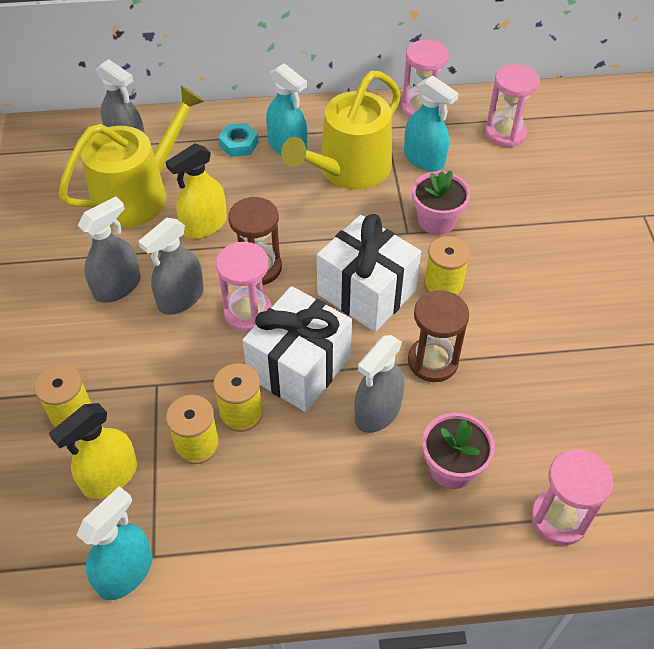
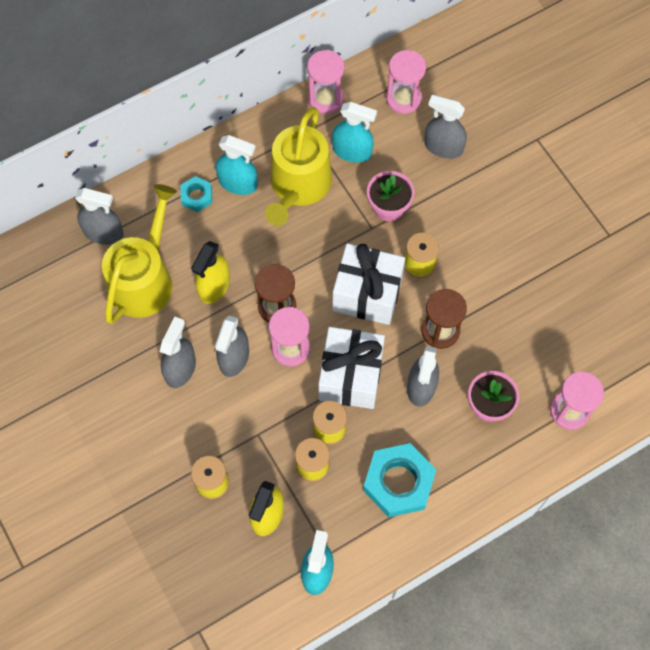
camera: 25 degrees left, 15 degrees up
none -> turquoise nut [363,443,436,518]
none -> grey spray bottle [424,95,467,159]

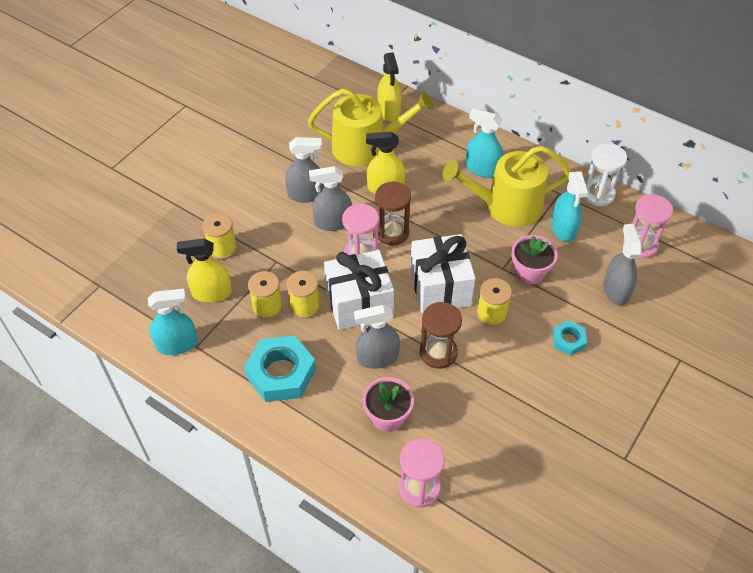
camera: 65 degrees right, 15 degrees down
grey spray bottle [75,188,124,245] -> yellow spray bottle [378,52,402,122]
turquoise nut [180,176,212,212] -> turquoise nut moved to [553,320,587,356]
turquoise spray bottle [216,135,258,195] -> turquoise spray bottle turned 120 degrees clockwise [466,109,503,178]
pink hourglass [307,50,345,114] -> white hourglass [583,143,627,206]

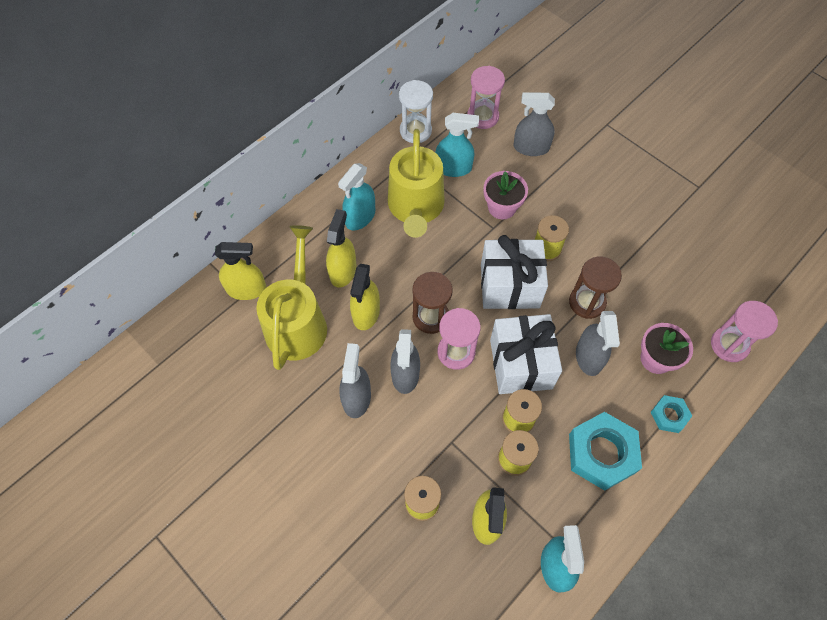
camera: 80 degrees left, 10 degrees up
turquoise nut [553,320,587,356] -> turquoise nut moved to [651,395,692,433]
none -> yellow spray bottle [326,209,357,288]

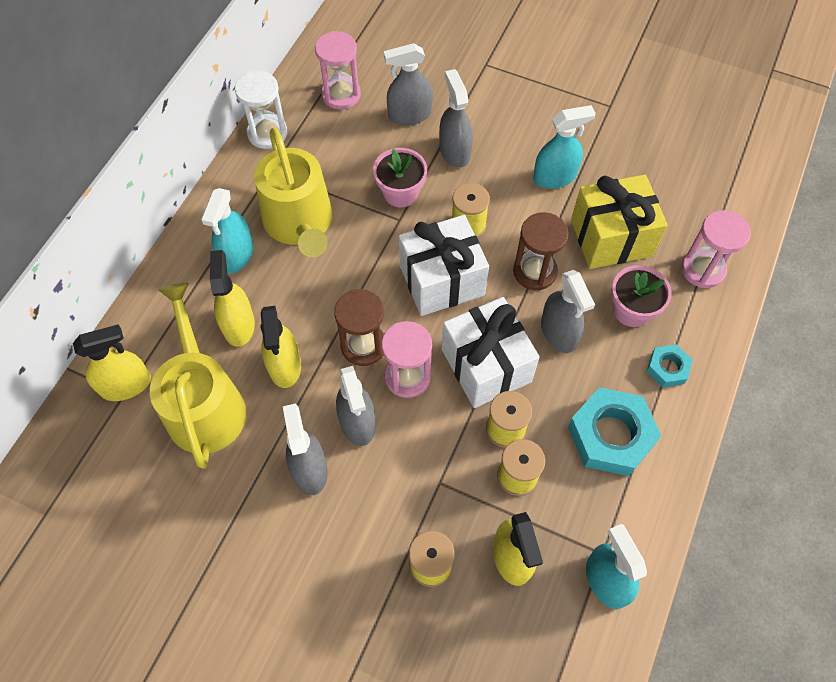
camera: 20 degrees left, 0 degrees up
turquoise spray bottle [435,113,479,177] -> turquoise spray bottle moved to [533,105,596,189]
none -> grey spray bottle [439,69,473,168]
none -> yellow gift [571,175,668,269]

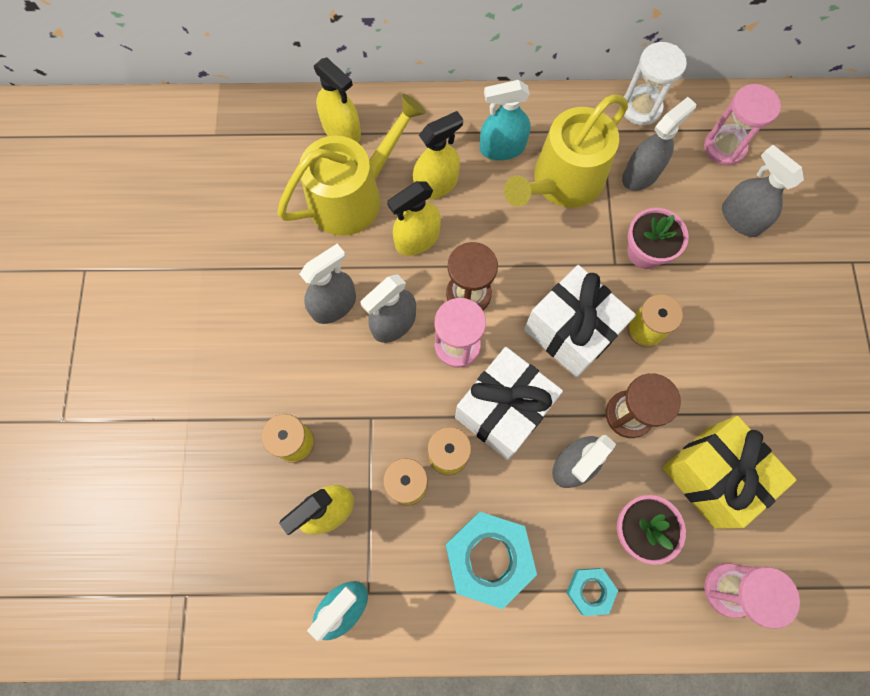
camera: 65 degrees right, 10 degrees up
grey spray bottle [439,69,473,168] -> grey spray bottle moved to [622,97,696,191]
turquoise spray bottle [533,105,596,189] -> none

